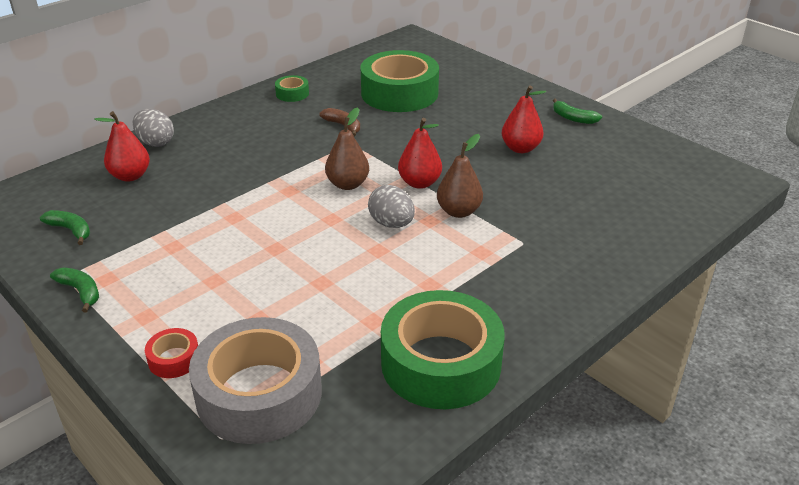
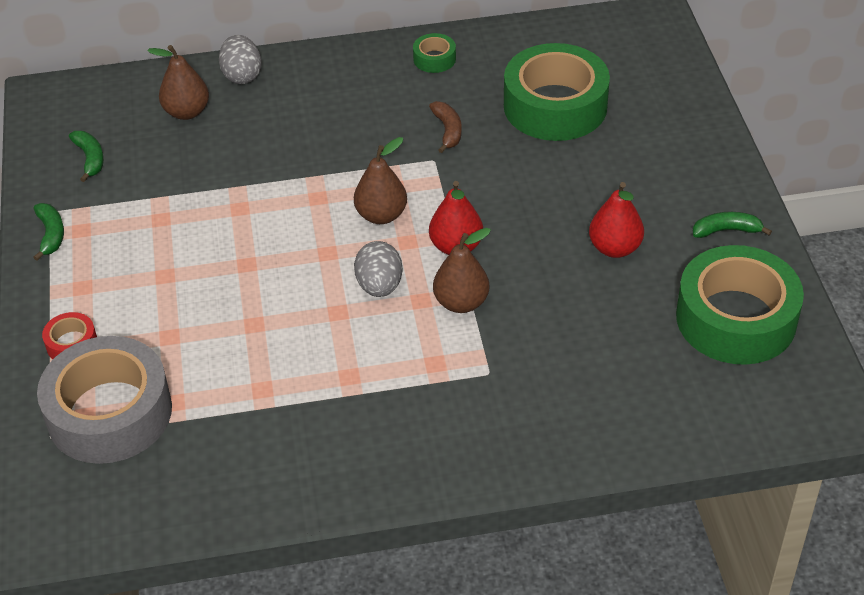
camera: 35 degrees right, 10 degrees up
red pear [95,111,150,182] -> brown pear [147,45,209,120]
green tape [381,290,505,409] -> green tape moved to [676,245,804,365]
green banana [553,99,602,124] -> green banana turned 105 degrees clockwise [693,212,772,238]

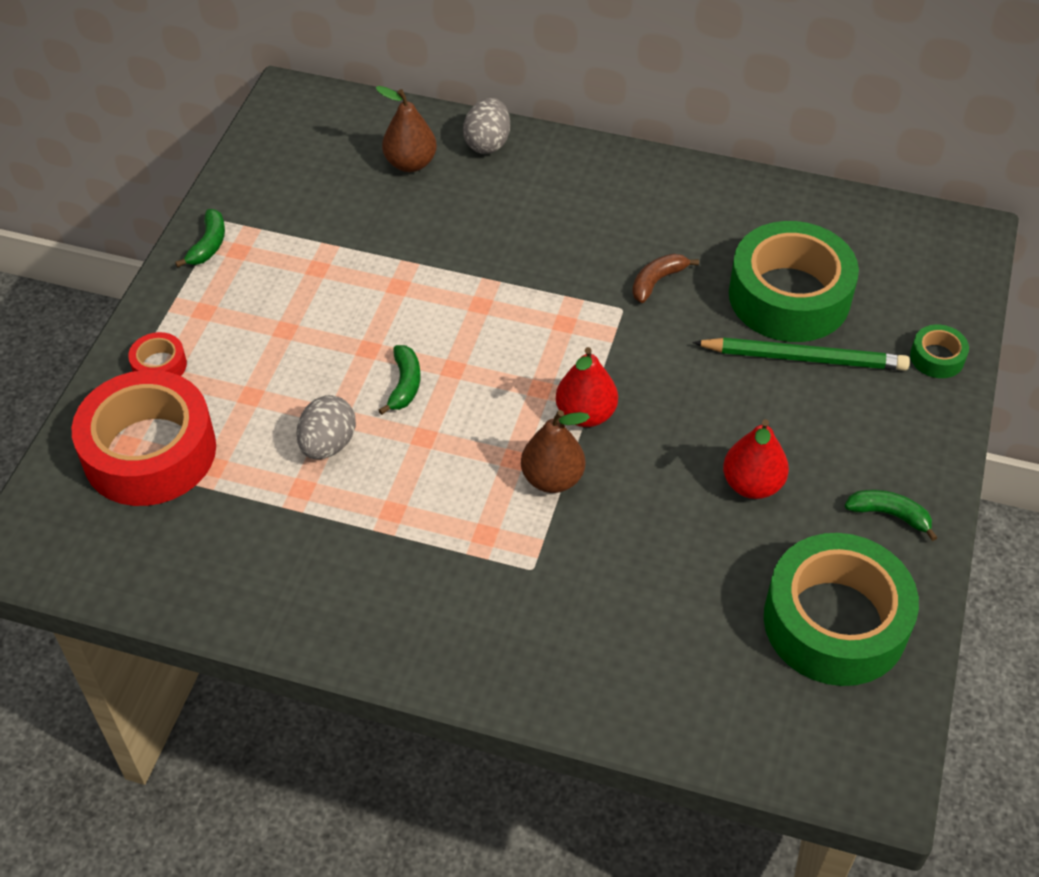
camera: 25 degrees right, 5 degrees up
grey tape [37,336,172,464] -> red tape [72,370,216,506]
green banana [69,131,104,182] -> green banana moved to [379,345,420,415]
brown pear [354,137,407,224] -> none
grey egg [354,241,403,297] -> grey egg moved to [296,395,356,459]
green tape [413,33,456,73] -> green tape moved to [910,324,969,378]
brown banana [429,101,462,153] -> brown banana turned 150 degrees counterclockwise [632,254,699,303]
none -> green pencil [692,337,910,371]

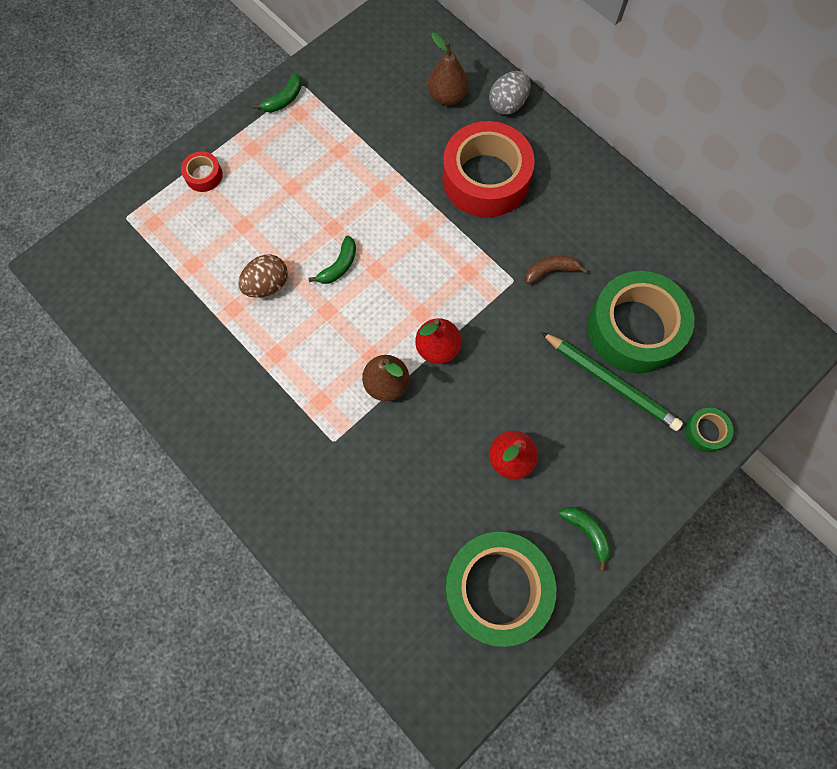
camera: 30 degrees right, 20 degrees up
red tape [72,370,216,506] -> red tape moved to [442,121,535,218]
grey egg [296,395,356,459] -> brown egg [238,254,288,297]

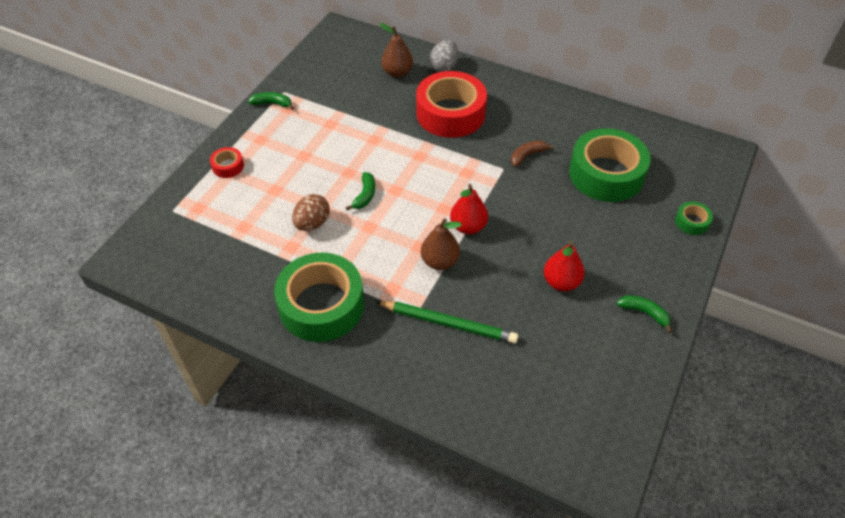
camera: 20 degrees left, 20 degrees down
green banana [253,73,302,113] -> green banana turned 105 degrees counterclockwise [248,92,294,110]
green tape [445,532,556,647] -> green tape moved to [274,253,364,342]
green pencil [541,332,683,431] -> green pencil moved to [375,301,518,344]

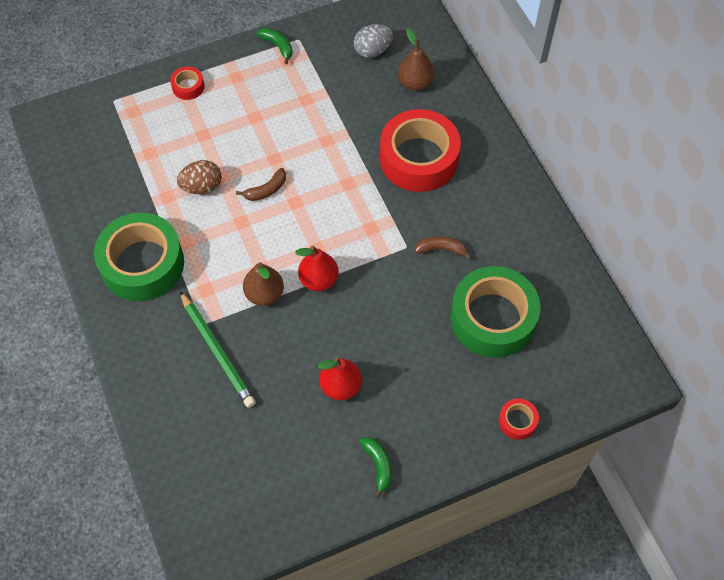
camera: 40 degrees right, 10 degrees up
green banana [345,172,375,210] -> brown banana [236,168,286,201]
grey egg [430,40,458,72] -> grey egg moved to [354,24,393,58]
green tape [675,202,713,235] -> red tape [499,398,539,440]

